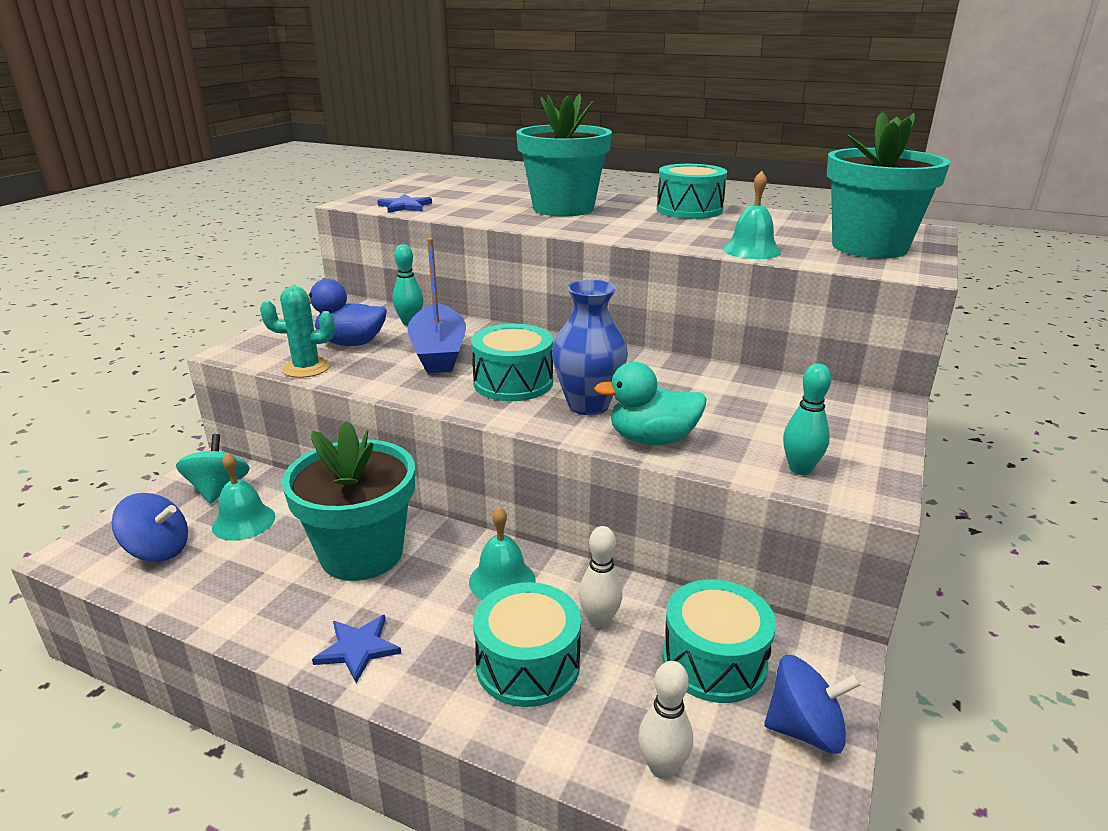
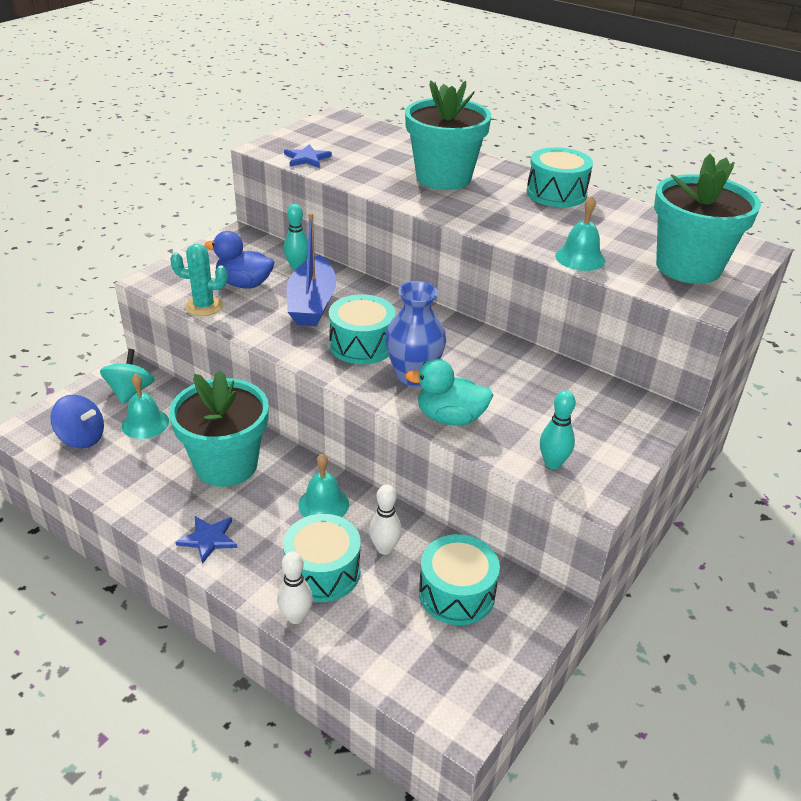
camera: 10 degrees right, 10 degrees up
white bowling pin [638,661,693,779] -> white bowling pin moved to [277,551,313,624]
blue spinning top [764,655,861,754] -> none

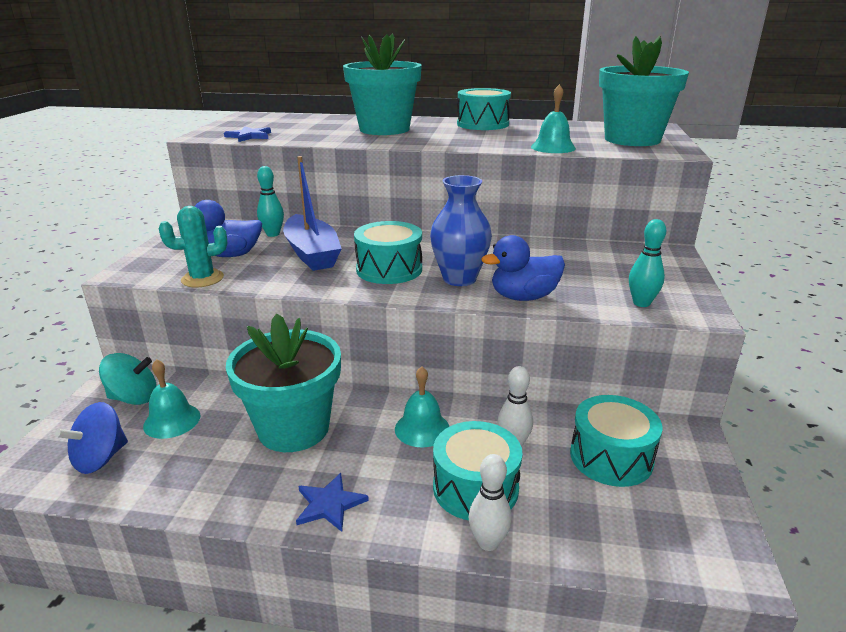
camera: 25 degrees left, 10 degrees down
blue spinning top [51,394,104,448] -> blue spinning top turned 135 degrees clockwise [55,402,128,474]
turquoise spinning top [100,349,155,404] -> turquoise spinning top turned 105 degrees clockwise [99,353,157,405]
turquoise duck [405,359,493,426] -> blue duck [481,235,565,301]

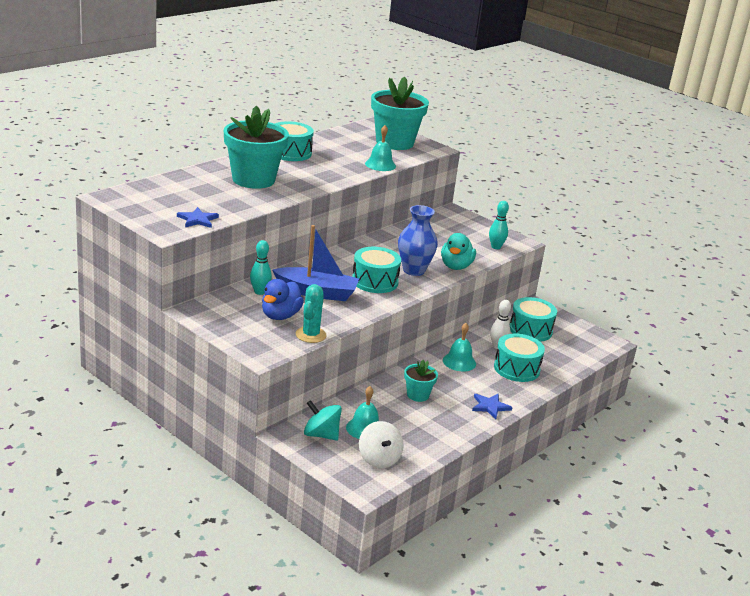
camera: 60 degrees left, 0 degrees up
blue spinning top [55,402,128,474] -> white spinning top [359,421,403,468]
turquoise spinning top [99,353,157,405] -> turquoise spinning top turned 90 degrees counterclockwise [304,400,342,440]
turquoise flower pot [226,314,341,452] -> turquoise flower pot [404,360,438,402], size x0.49
white bowling pin [468,454,512,551] -> none
blue duck [481,235,565,301] -> turquoise duck [441,233,476,270]

